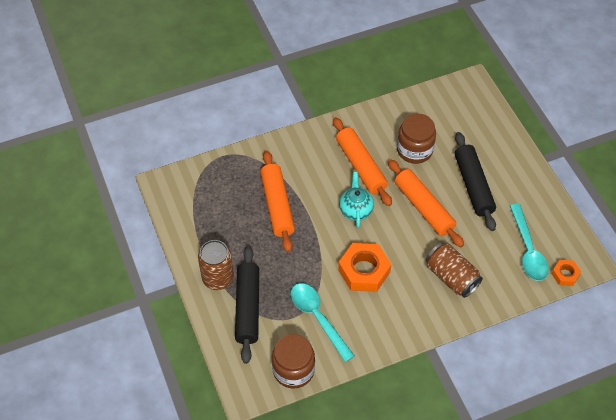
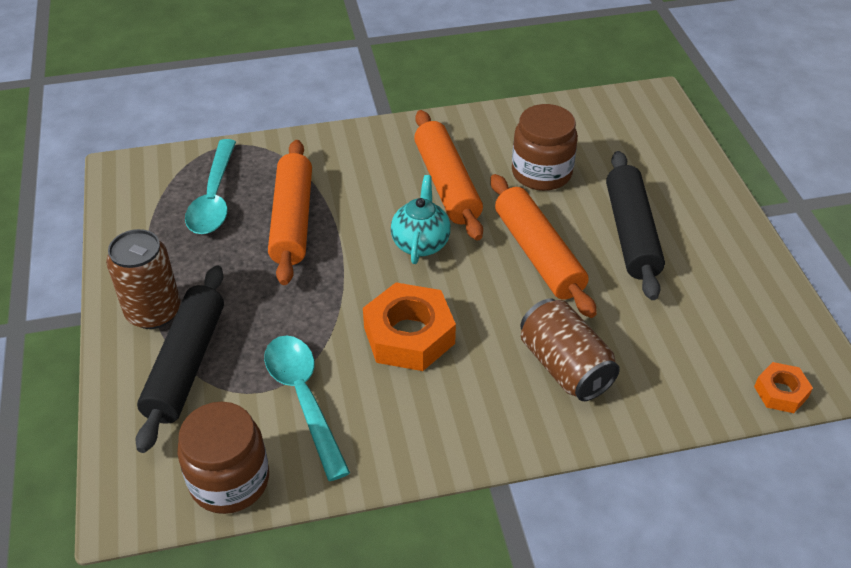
camera: 10 degrees right, 10 degrees down
turquoise spoon [510,204,549,281] -> turquoise spoon moved to [185,139,236,234]

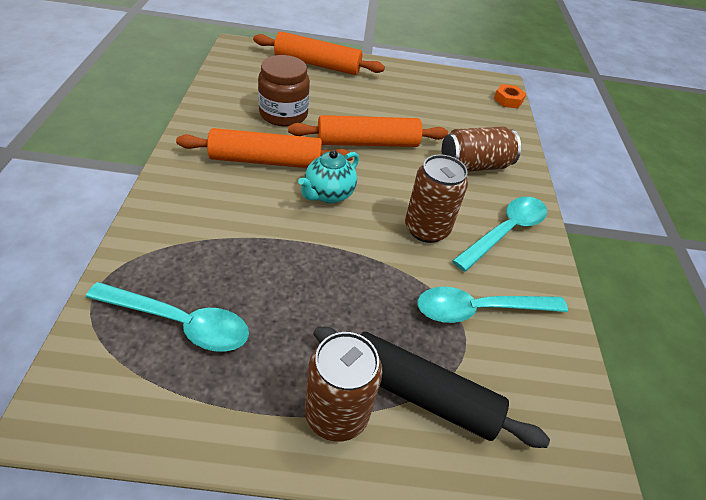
camera: 80 degrees left, 0 degrees up
brown jar [177,402,269,514] -> none
orange rolling pin [268,140,312,285] -> orange rolling pin moved to [253,32,385,75]
orange nut [363,282,456,371] -> brown can [405,154,468,243]
turquoise teapot [391,175,451,264] -> turquoise teapot turned 75 degrees counterclockwise [298,150,359,203]
black rolling pin [606,151,665,300] -> none
none -> turquoise spoon [452,197,547,272]

